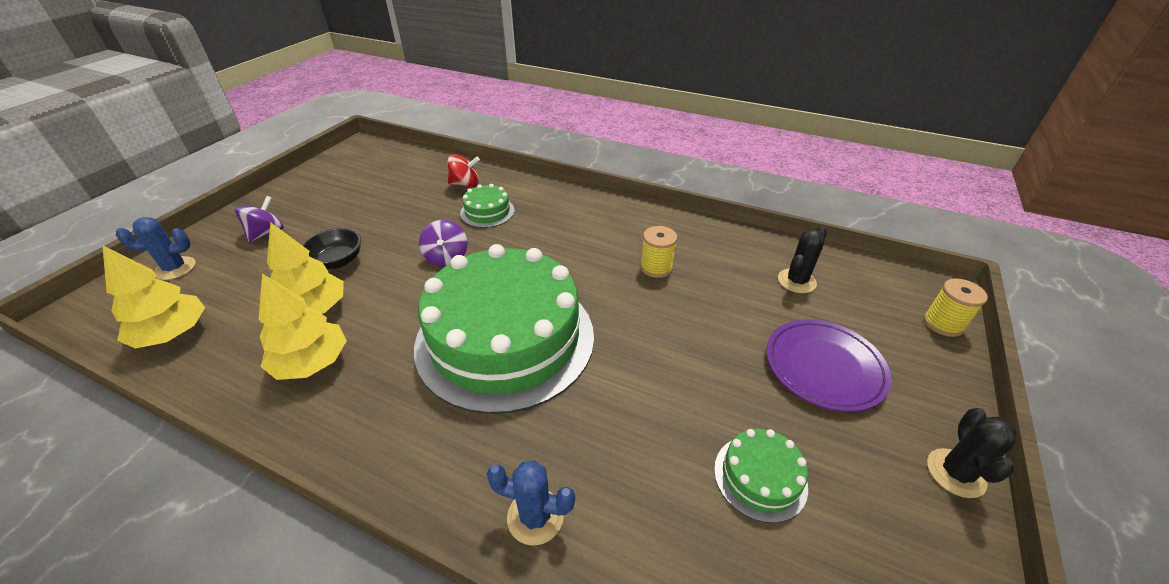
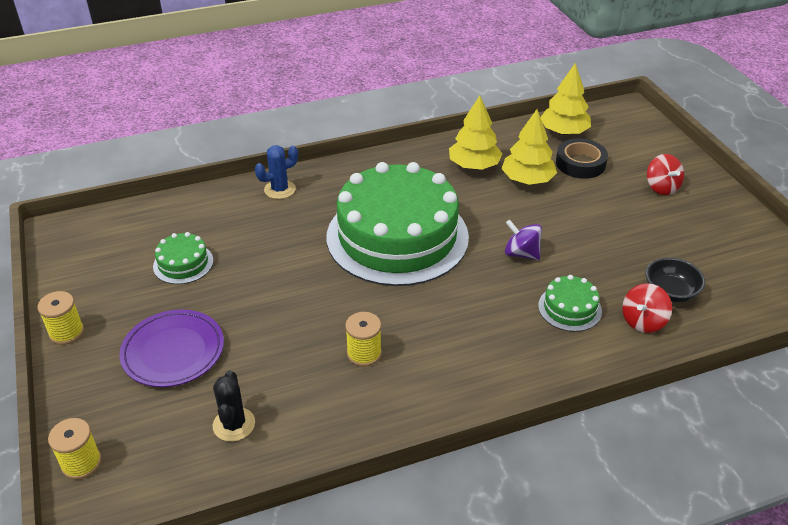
camera: 135 degrees right, 0 degrees up
blue cactus [116,217,196,280] -> none
purple spinning top [235,196,284,242] -> red spinning top [647,154,684,195]
black bowl [302,228,361,269] -> black bowl moved to [645,257,705,302]
black cactus [927,408,1017,498] -> yellow spool [37,291,84,345]
none -> black tape [556,138,608,179]

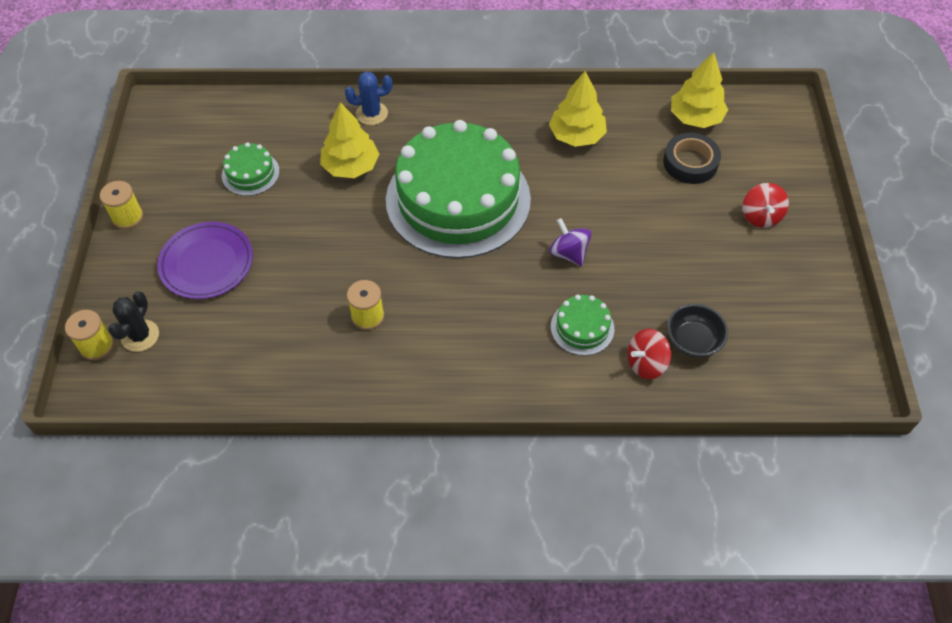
camera: 20 degrees right, 15 degrees up
black cactus [213,371,255,442] -> black cactus moved to [108,291,159,352]
yellow tree [501,109,557,185] -> yellow tree moved to [320,102,380,178]

